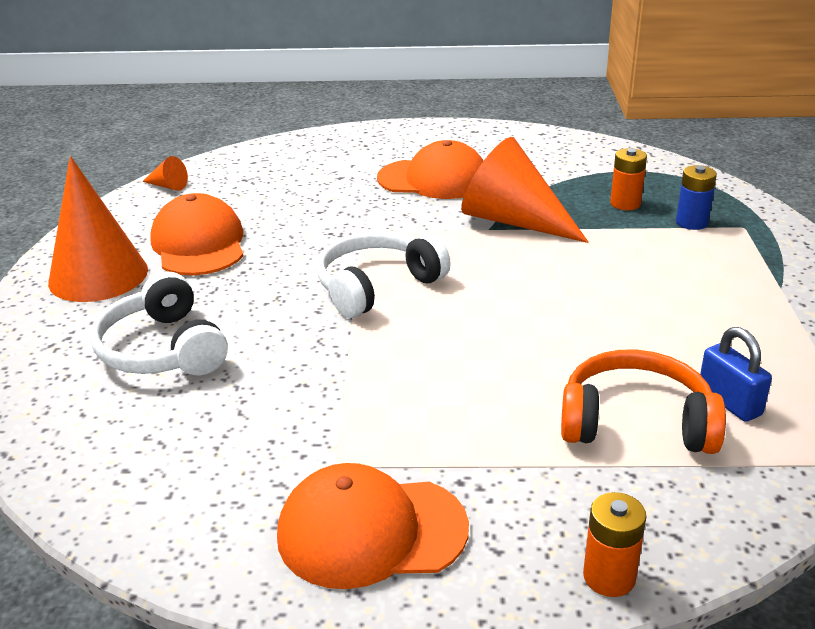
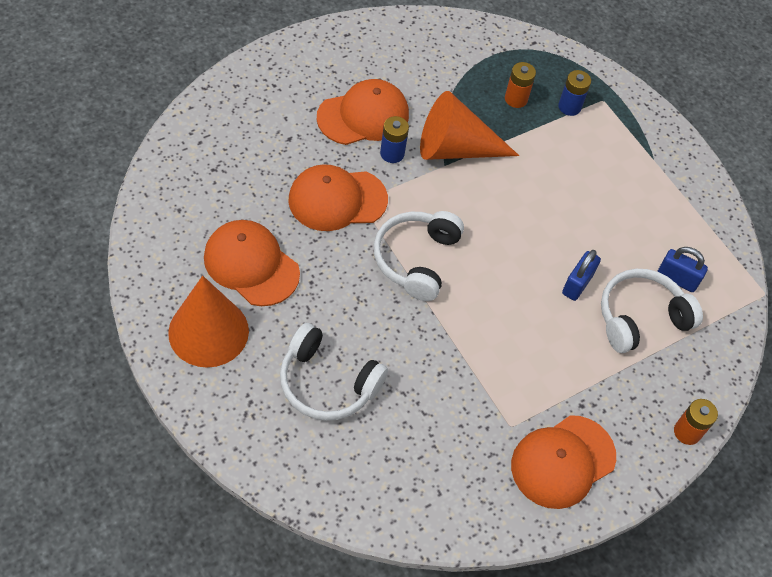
camera: 40 degrees left, 25 degrees up
orange cone [142,156,188,191] -> none
orange headphones [561,350,726,454] -> white headphones [601,269,703,353]
none -> orange cap [288,164,388,231]
none -> blue battery [380,116,409,163]
none -> blue padlock [562,250,601,301]

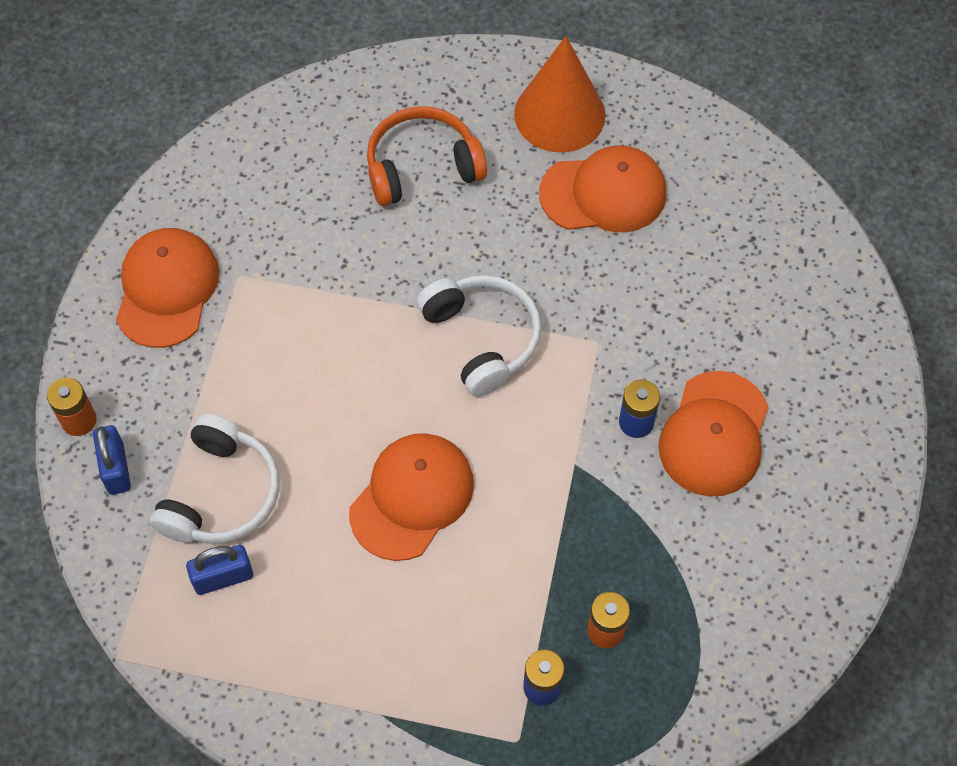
camera: 140 degrees right, 5 degrees up
white headphones [280,323,388,421] -> orange headphones [367,106,487,206]
orange cap [288,164,388,231] -> orange cap moved to [349,433,474,561]
orange cone [420,91,519,160] -> none
blue padlock [562,250,601,301] -> blue padlock moved to [93,425,131,495]

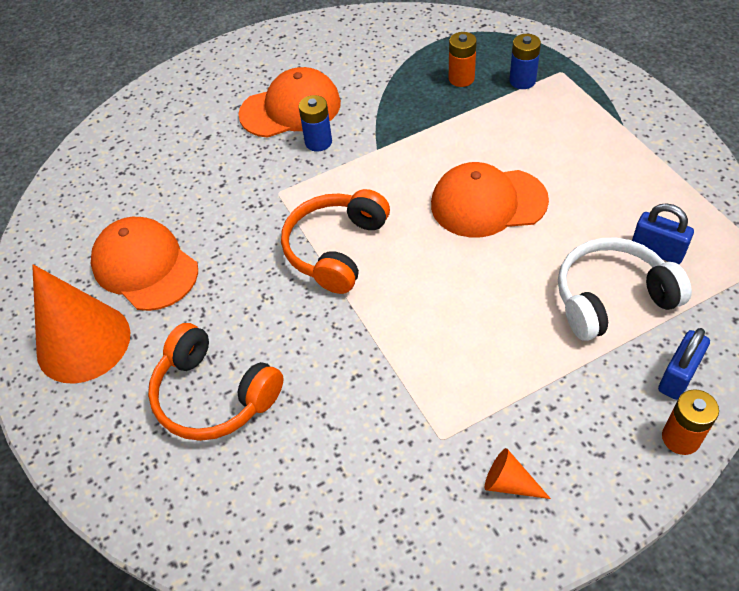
camera: 125 degrees left, 10 degrees down
orange cap [116,228,219,348] -> orange cone [485,448,551,499]
white headphones [417,275,541,397] -> orange headphones [281,189,390,294]

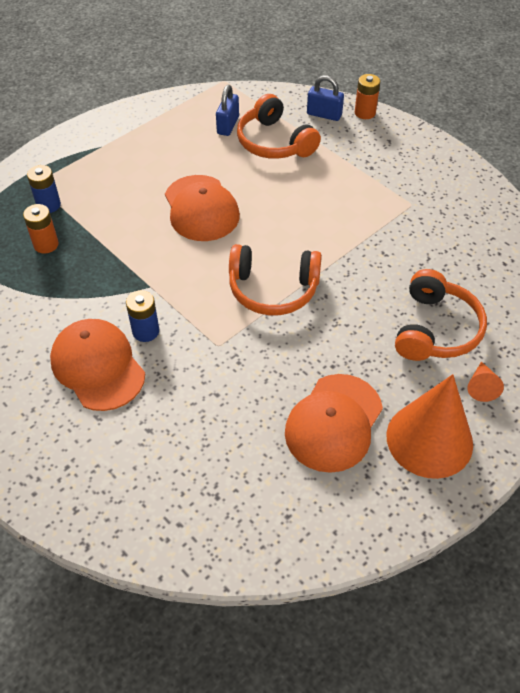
camera: 110 degrees left, 0 degrees up
orange cone [485,448,551,499] -> orange cone moved to [467,361,504,402]
white headphones [558,238,692,341] -> orange headphones [237,94,321,159]

